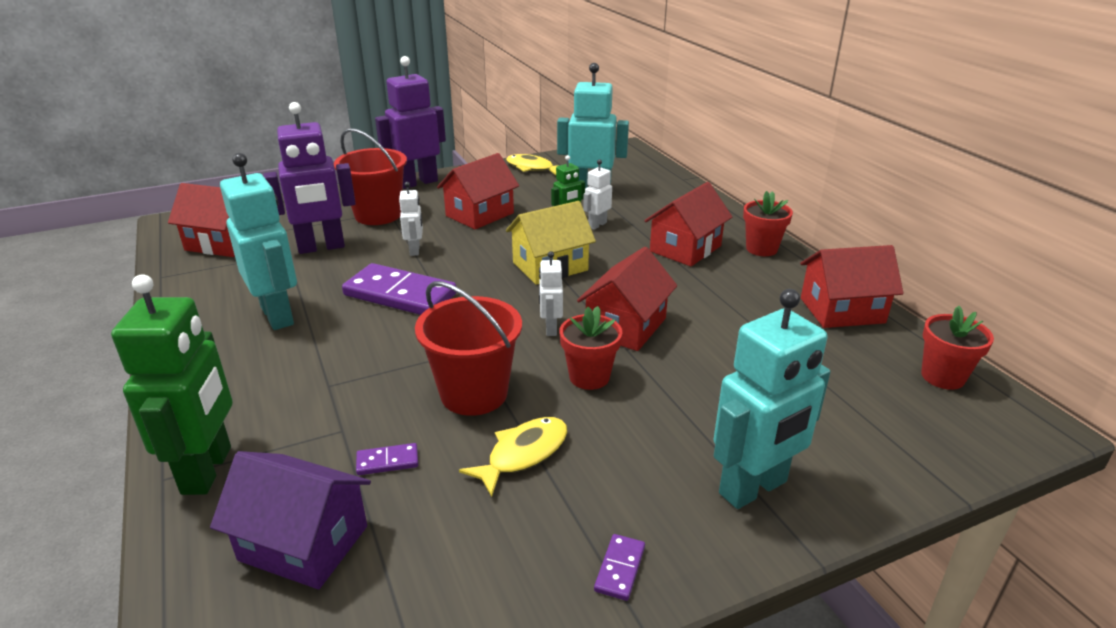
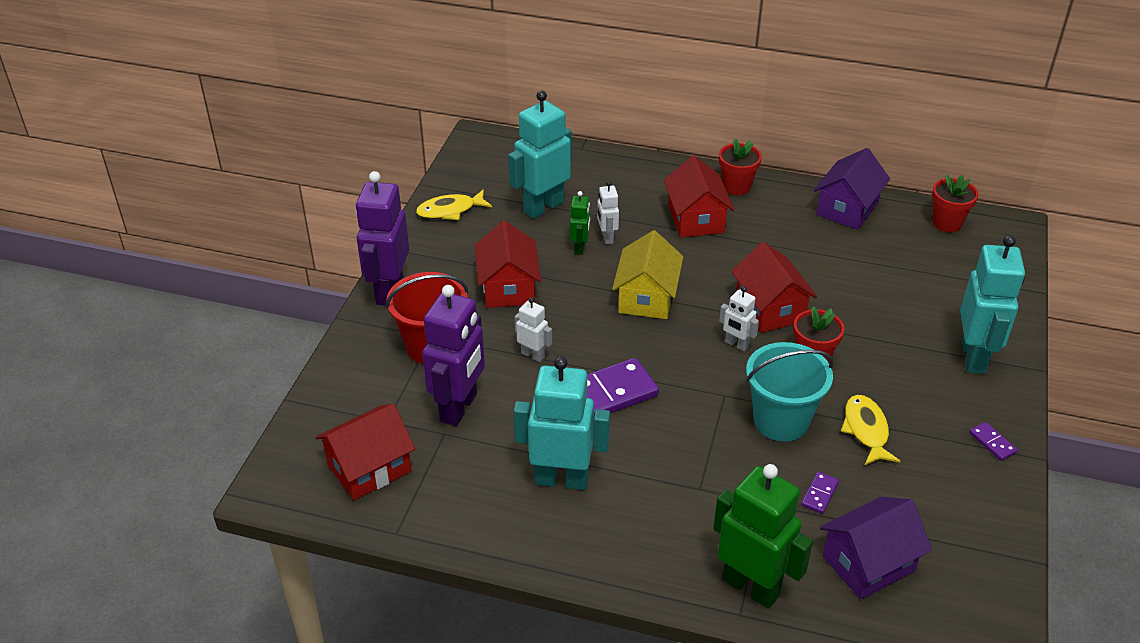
camera: 50 degrees left, 10 degrees up
red bucket [415,281,522,416] -> turquoise bucket [746,342,834,441]
red house [800,245,904,328] -> purple house [814,148,890,230]

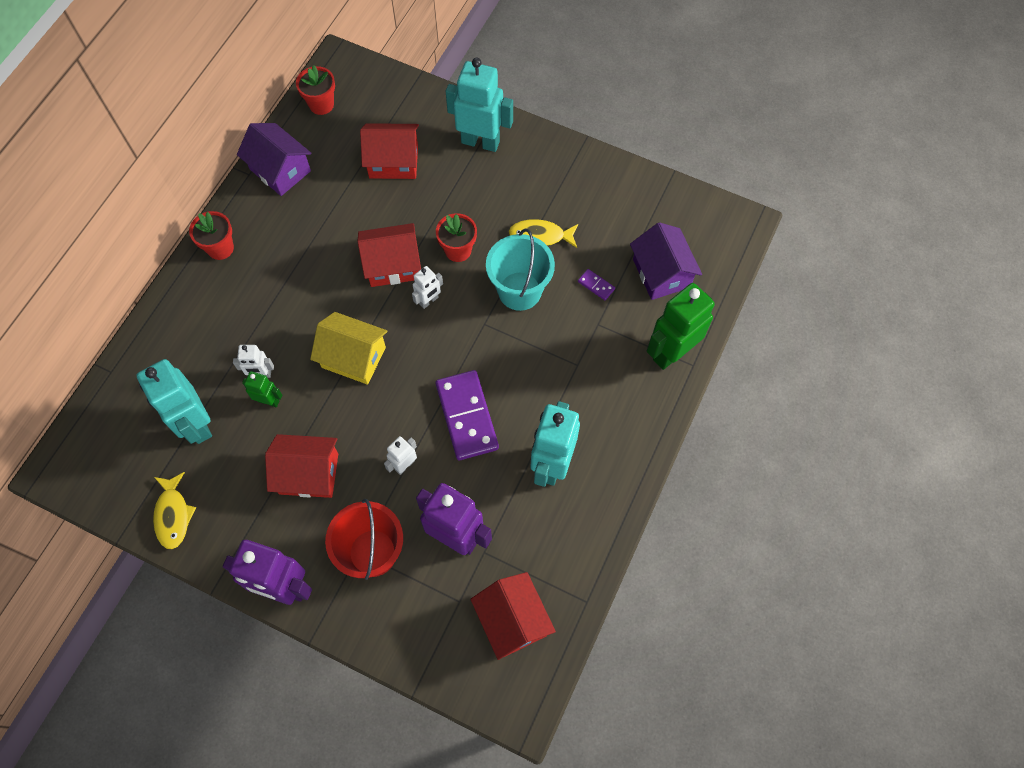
camera: 80 degrees left, 25 degrees up
red house [664,156,734,238] -> red house moved to [360,123,419,179]
purple domino [969,422,1018,461] -> none

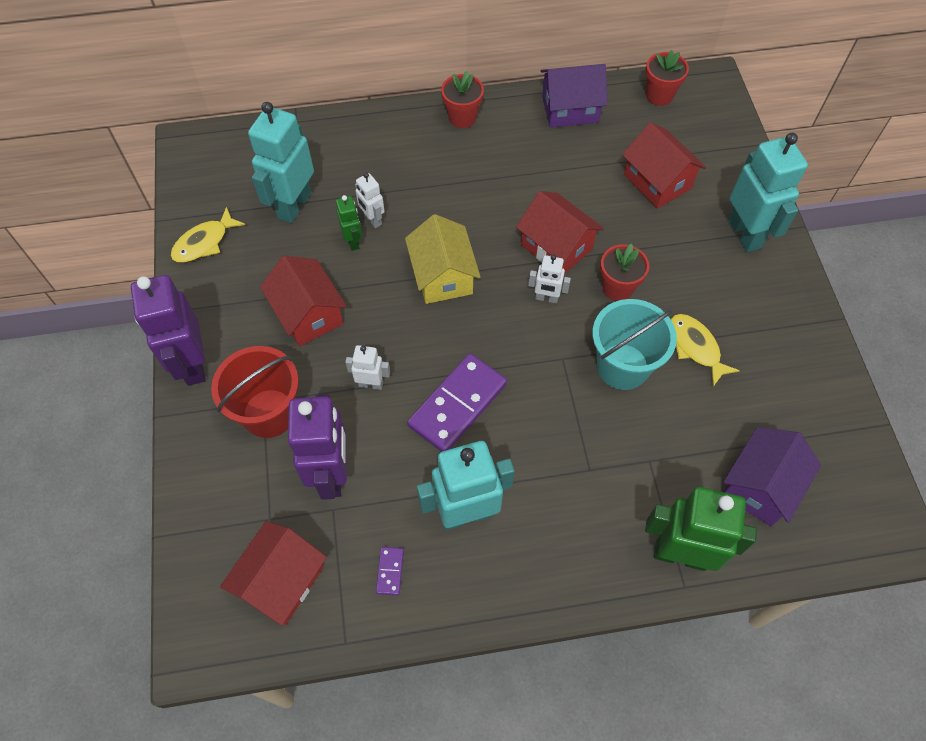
camera: 55 degrees right, 5 degrees down
purple house [237,123,312,196] -> purple house turned 75 degrees clockwise [541,64,608,128]
purple domino [578,269,615,300] -> purple domino moved to [376,547,404,595]

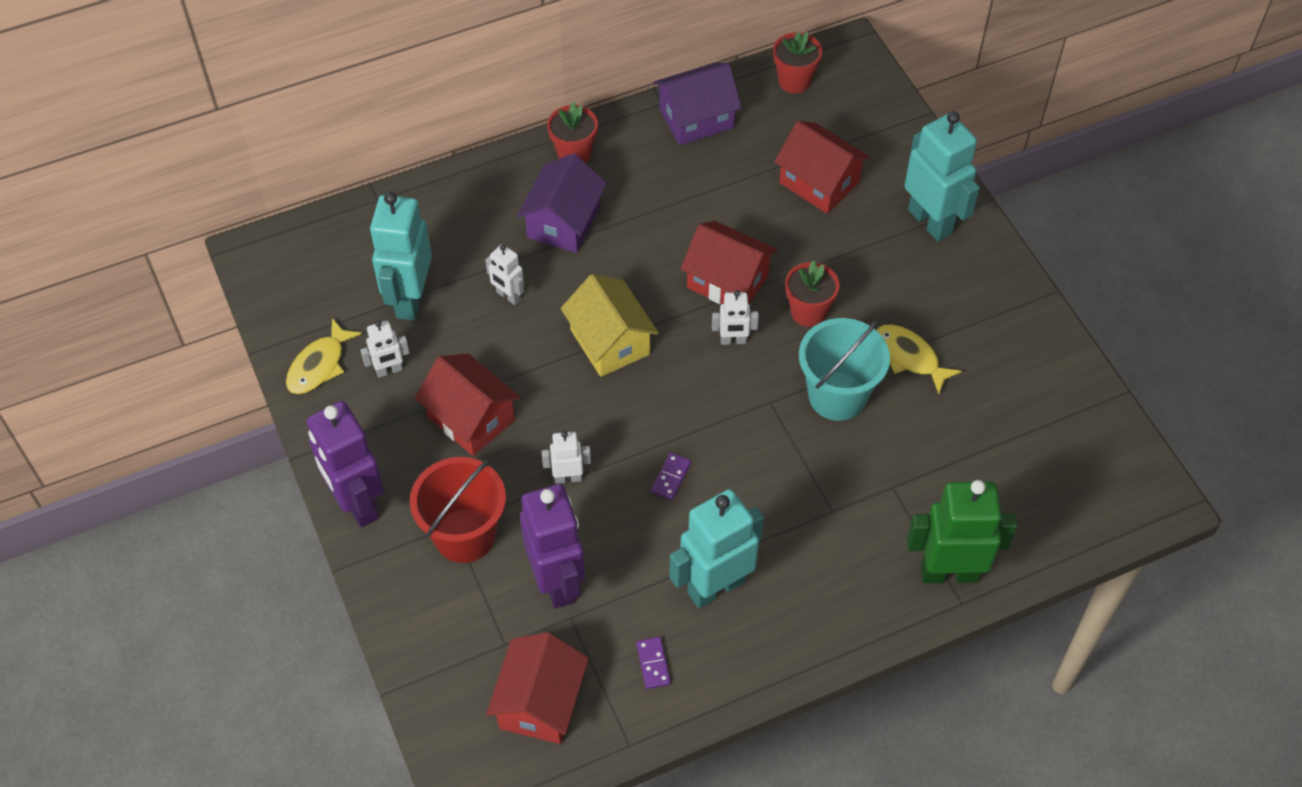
camera: 15 degrees left, 5 degrees down
green robot [336,195,362,251] -> none
purple domino [407,353,507,452] -> purple domino [651,453,691,500], size x0.43
purple house [724,427,821,526] -> purple house moved to [517,153,607,253]
none -> white robot [360,321,410,378]

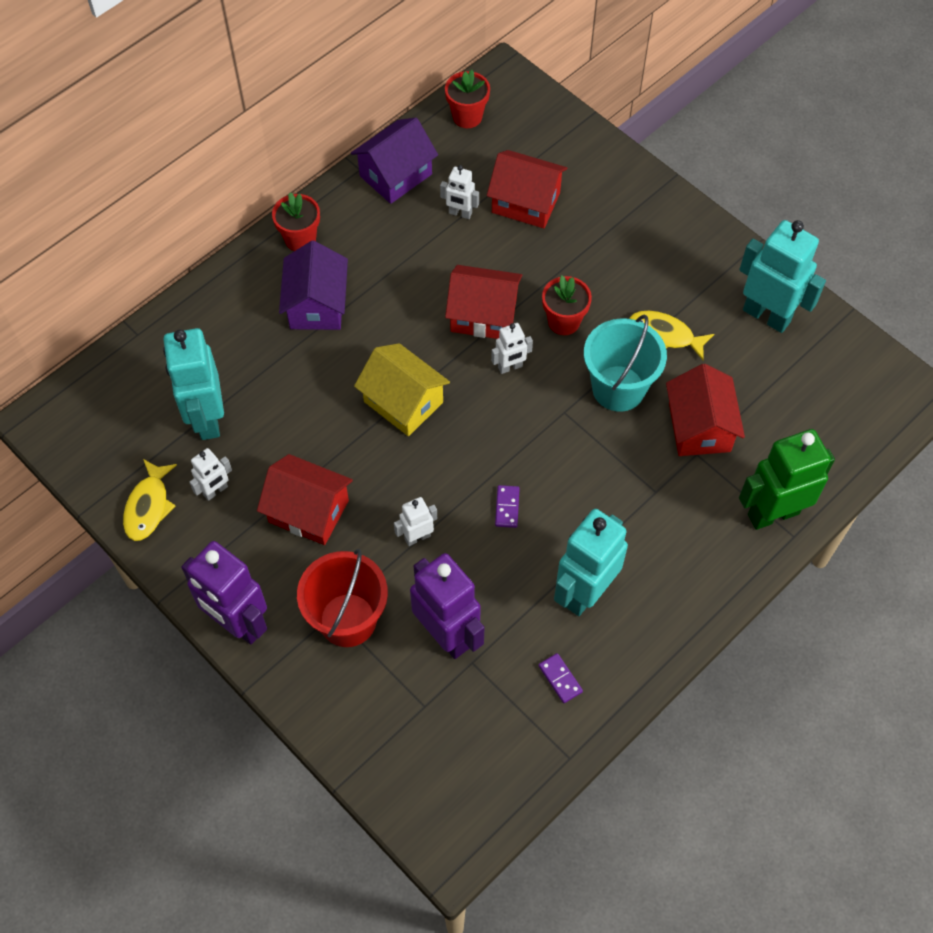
camera: 20 degrees left, 5 degrees up
white robot [485,244,524,305] -> white robot moved to [440,165,479,219]
red house [486,632,589,744] -> red house moved to [666,364,745,456]
turquoise robot [904,111,980,241] -> turquoise robot moved to [739,220,826,333]

